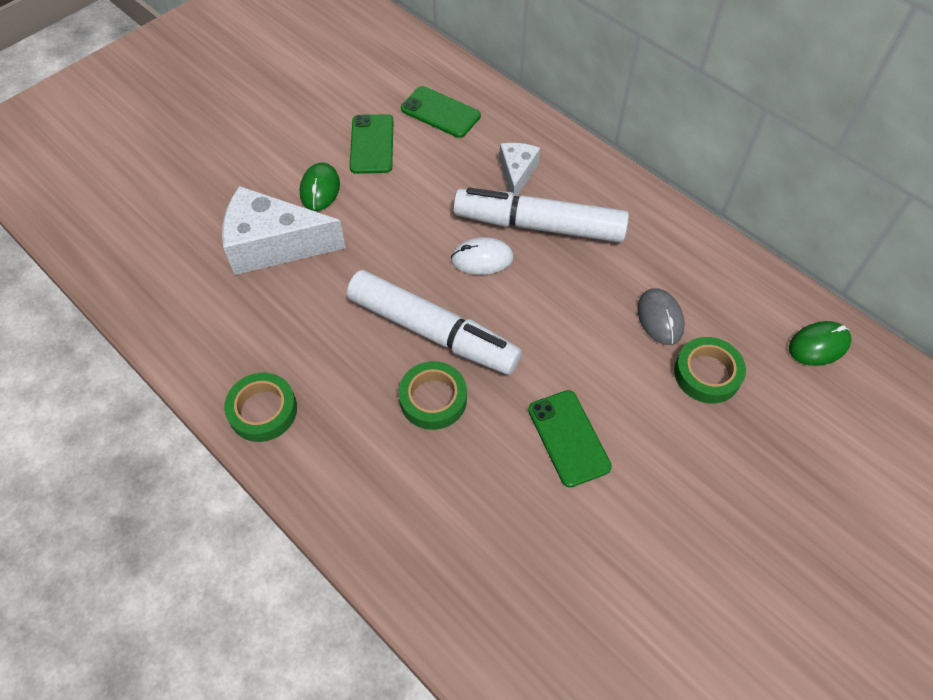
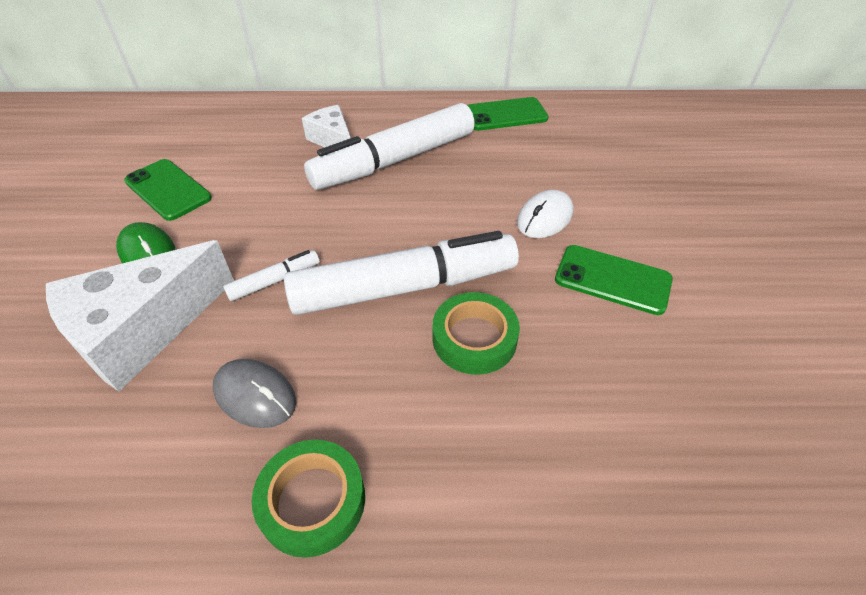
camera: 45 degrees left, 10 degrees down
green phone [401,86,481,138] -> green phone moved to [467,97,549,131]
white mouse [451,237,514,275] -> white mouse moved to [517,190,574,238]
grey mouse [637,288,685,345] -> grey mouse moved to [213,359,296,428]
green tape [674,337,746,404] -> none
green mouse [789,321,852,366] -> none
none -> white marker [223,250,320,301]

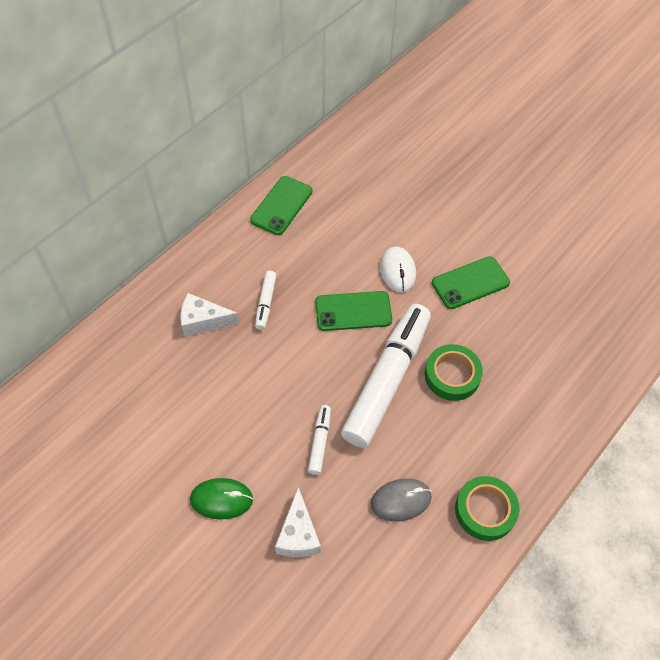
camera: 50 degrees left, 10 degrees up
white cheese [46,240,234,391] -> white cheese [275,487,321,557], size x0.55
green phone [124,159,212,221] -> green phone moved to [315,291,392,331]
white marker [304,103,475,190] -> white marker [255,271,276,330], size x0.42

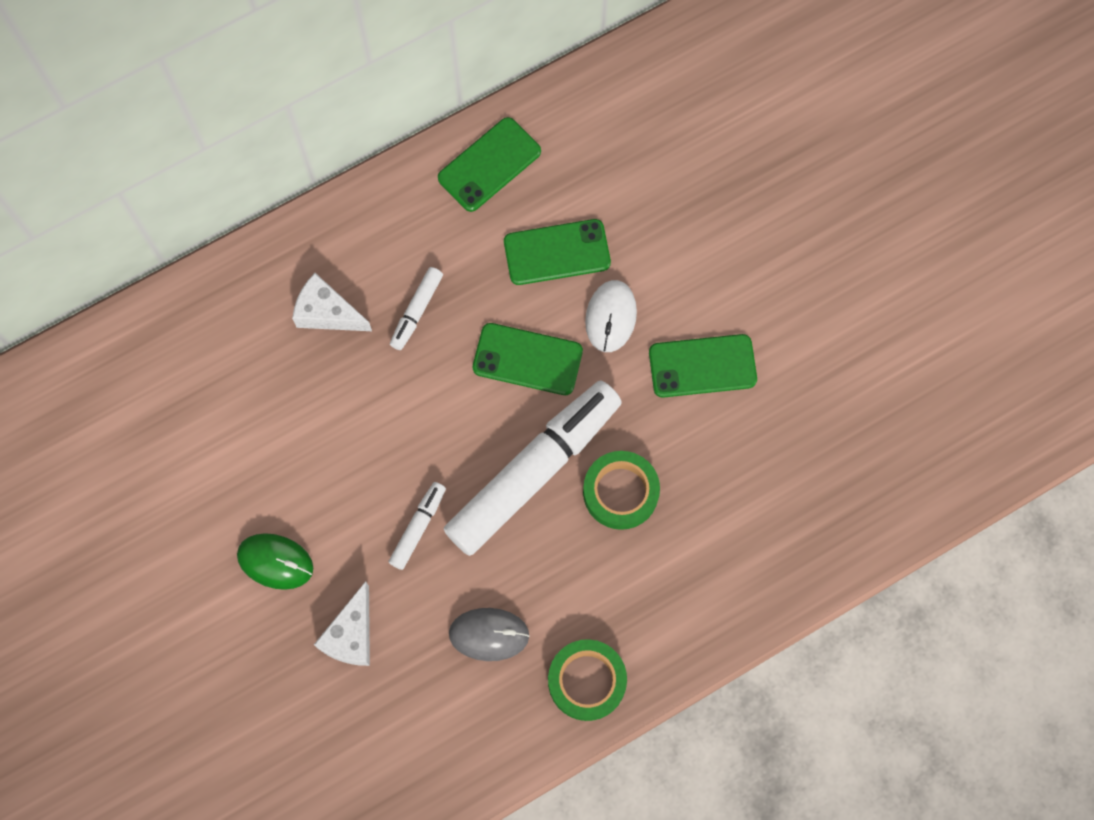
camera: 20 degrees right, 15 degrees up
none -> green phone [504,219,611,285]

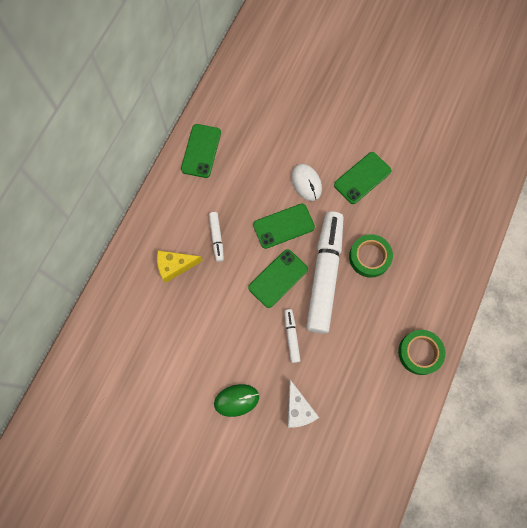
camera: 35 degrees left, 0 degrees up
white cheese [292,273,372,331] -> yellow cheese [157,250,203,283]
grey mouse [449,608,530,661] -> none
green phone [504,219,611,285] -> green phone moved to [248,249,308,308]

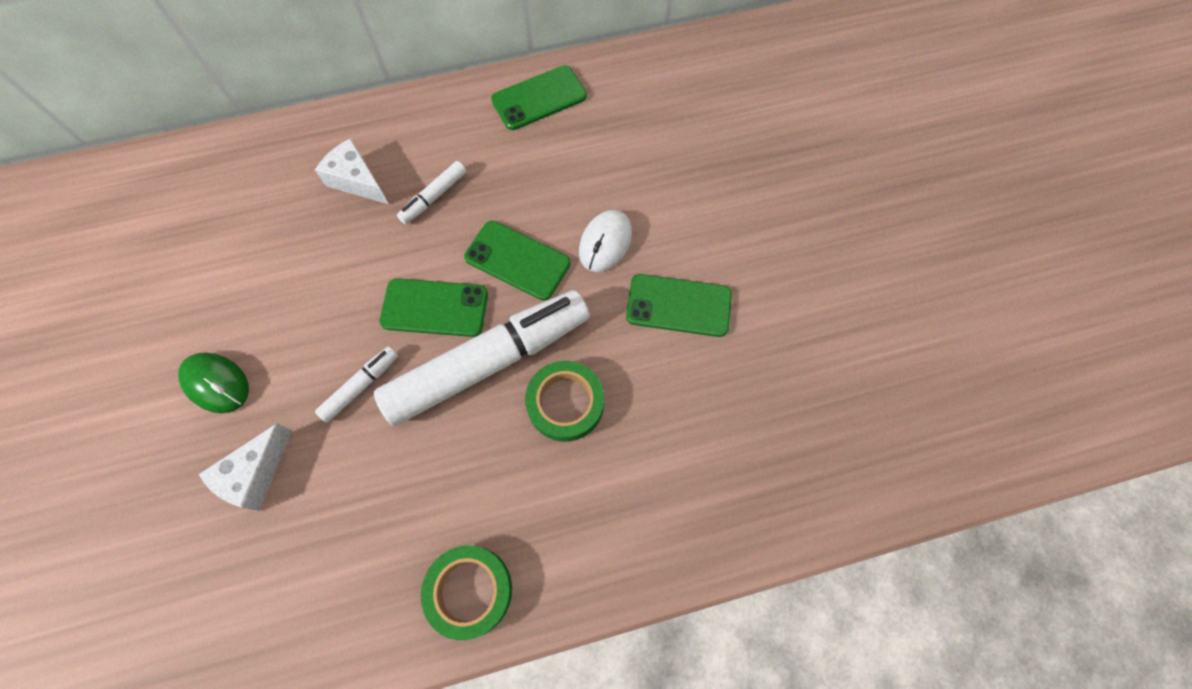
camera: 50 degrees right, 5 degrees down
yellow cheese [157,250,203,283] -> white cheese [315,138,389,204]

